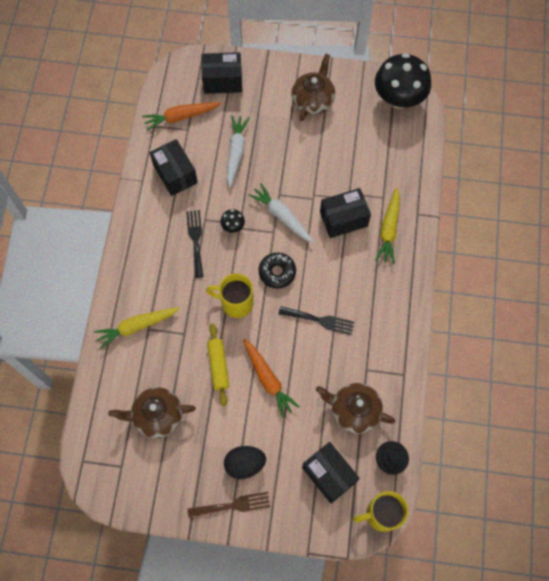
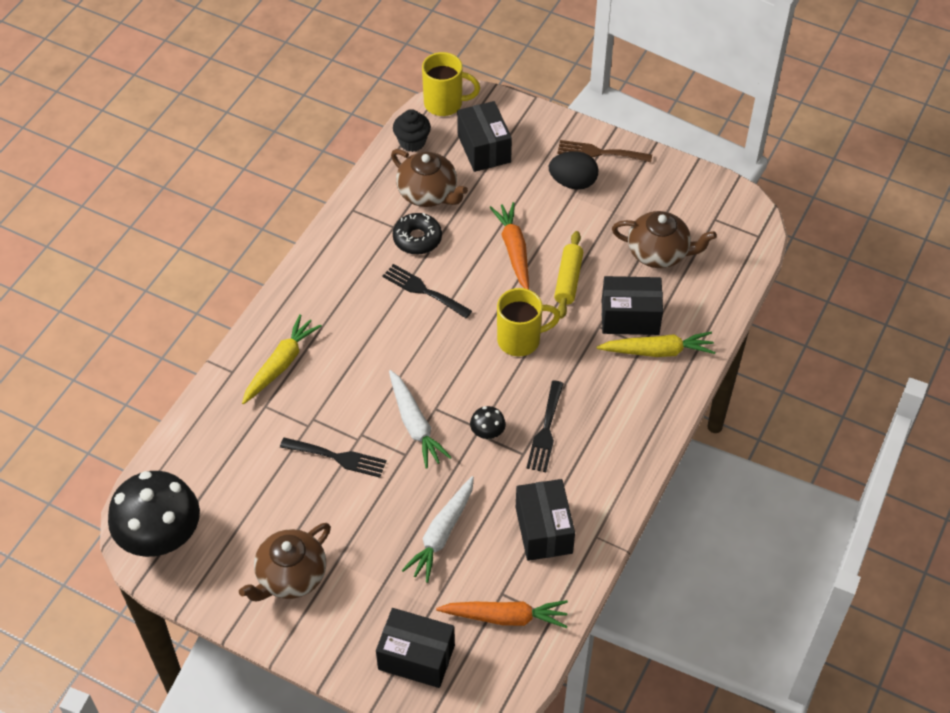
camera: 160 degrees left, 15 degrees down
yellow mug [206,273,253,318] -> yellow mug turned 45 degrees counterclockwise [497,288,560,356]
black donut [259,253,296,289] -> black donut moved to [393,213,442,255]
black box [320,188,371,238] -> black box moved to [602,276,663,335]
none -> black fork [280,438,386,478]

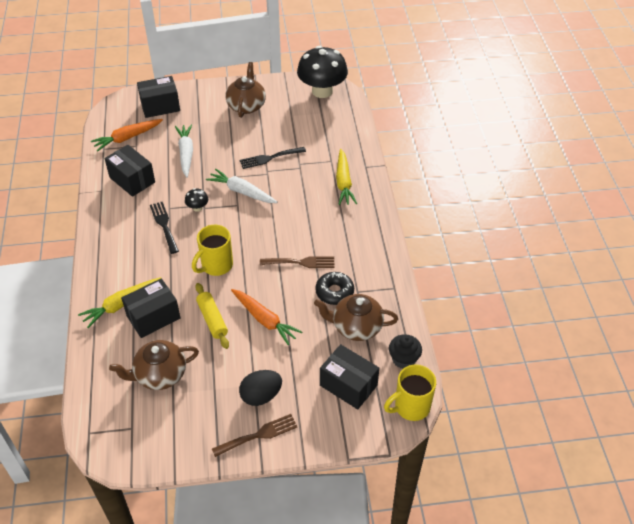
camera: 145 degrees right, 5 degrees down
black fork [382,264,472,318] -> brown fork [260,256,335,268]

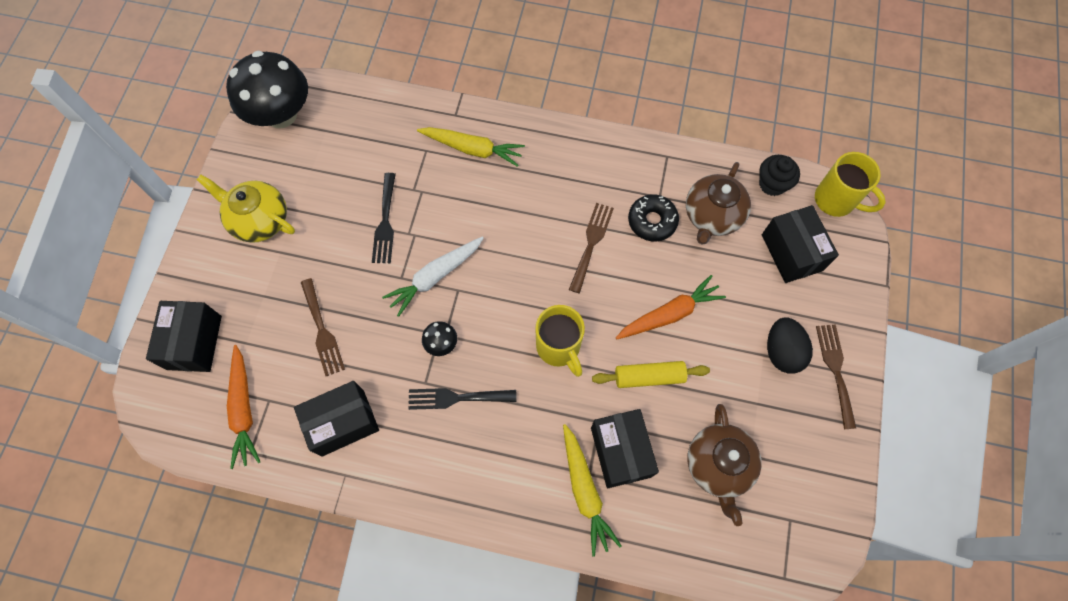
camera: 70 degrees left, 20 degrees up
white carrot [175,124,193,178] -> brown fork [301,278,345,376]
brown teapot [225,62,266,118] -> yellow teapot [197,175,295,243]
black box [320,344,379,409] -> black box turned 75 degrees counterclockwise [762,205,839,283]
yellow mug [384,365,436,421] -> yellow mug turned 45 degrees counterclockwise [815,152,886,217]

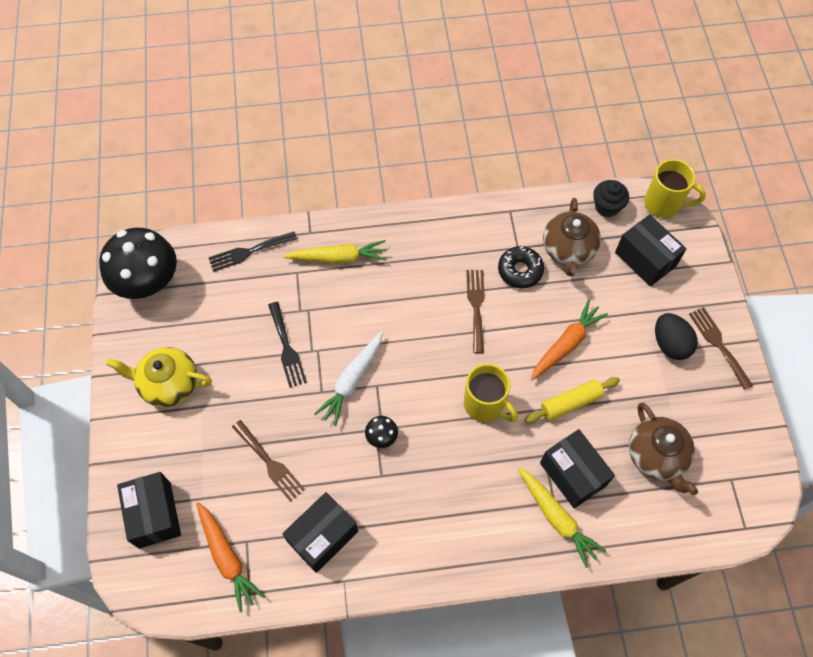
camera: 20 degrees left, 5 degrees down
black fork [408,388,517,410] -> black fork moved to [208,232,297,272]

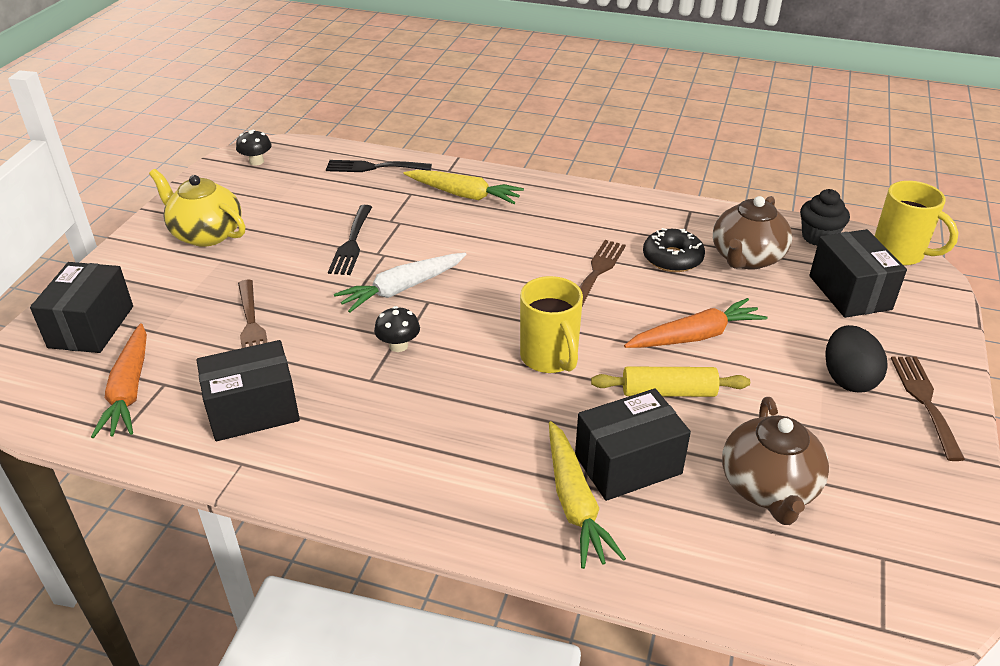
camera: 25 degrees right, 25 degrees down
black mushroom [99,228,177,299] -> black mushroom [236,130,272,166], size x0.41
black box [540,429,615,508] -> black box turned 75 degrees clockwise [575,389,691,501]

